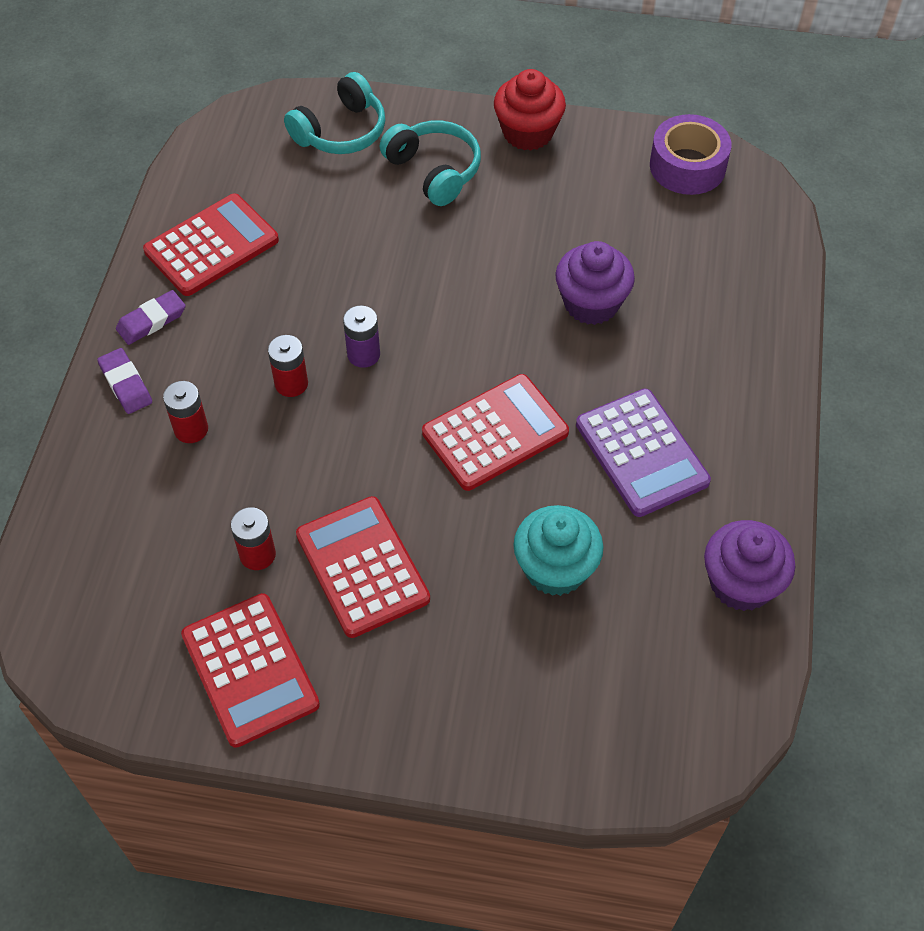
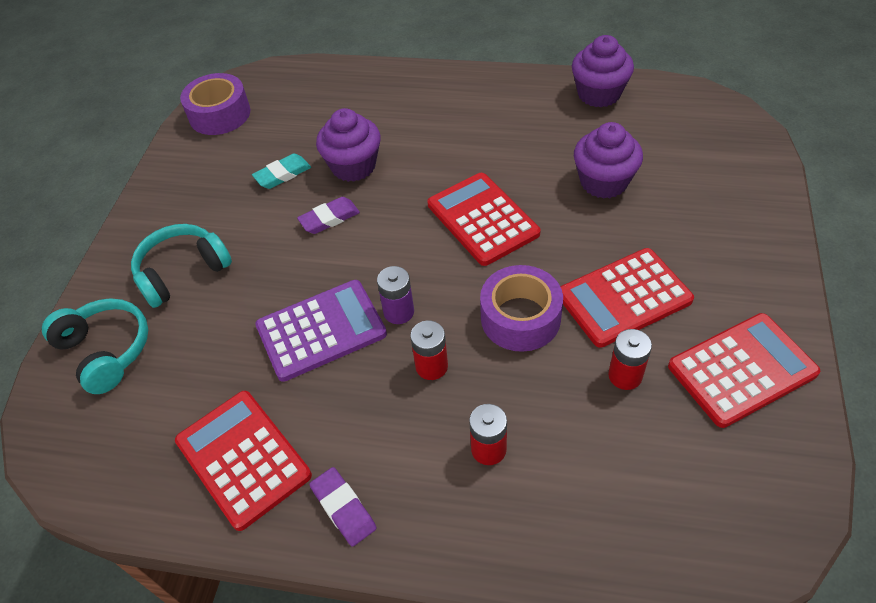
camera: 85 degrees left, 5 degrees down
purple eraser [97,348,152,414] -> purple eraser moved to [297,197,360,234]
red cupcake [494,69,566,151] -> none
turquoise cupcake [513,505,604,596] -> purple cupcake [574,122,643,199]
purple calculator [576,389,711,517] -> purple calculator moved to [255,280,387,382]
none -> turquoise eraser [252,153,311,189]
none -> purple tape [480,265,563,352]

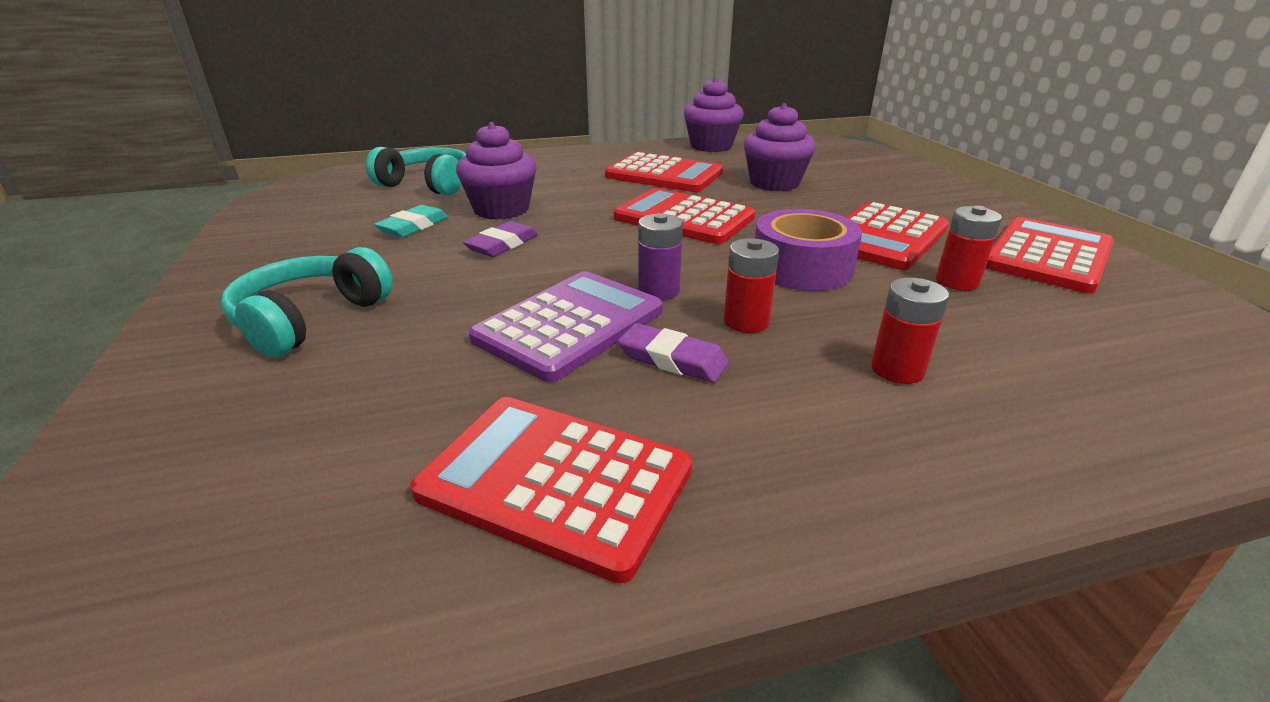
camera: 30 degrees left, 20 degrees down
turquoise headphones [42,298,148,394] -> turquoise headphones moved to [366,147,466,195]
purple tape [180,73,250,135] -> none
purple eraser [309,467,377,547] -> purple eraser moved to [618,323,729,383]
none -> red calculator [605,152,723,192]

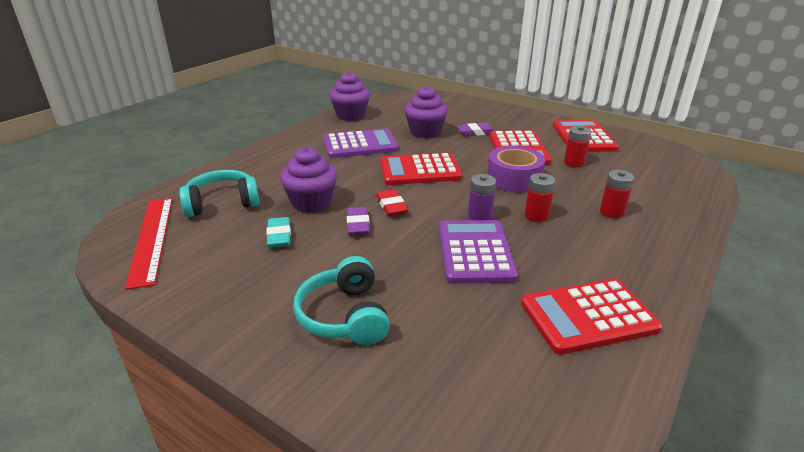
camera: 40 degrees left, 0 degrees up
red calculator [605,152,723,192] -> purple calculator [323,128,399,158]
purple eraser [618,323,729,383] -> purple eraser moved to [457,123,495,136]
none -> red ruler [125,198,172,290]
none -> red eraser [376,189,408,216]

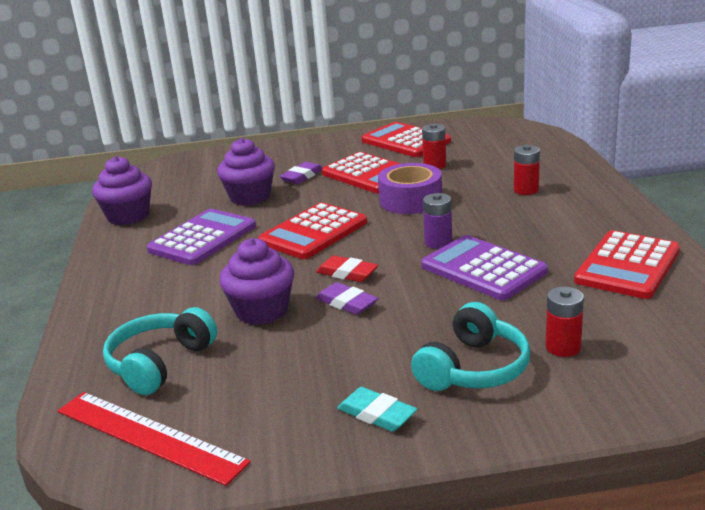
camera: 40 degrees left, 5 degrees down
turquoise eraser [266,217,291,248] -> turquoise eraser moved to [337,387,417,432]
turquoise headphones [293,256,390,345] -> turquoise headphones turned 90 degrees counterclockwise [411,302,530,391]
red battery [525,173,555,222] -> red battery moved to [545,287,584,357]

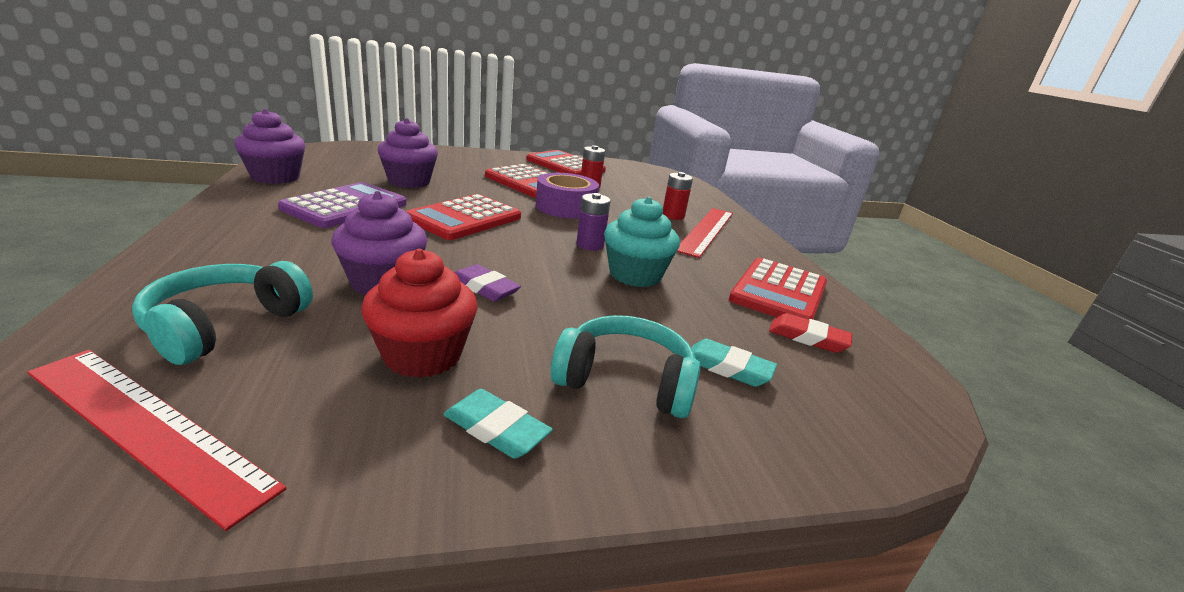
camera: 10 degrees left, 0 degrees up
purple eraser [280,162,322,184] -> none
red eraser [316,256,378,282] -> red eraser moved to [769,313,852,353]
turquoise headphones [411,302,530,391] -> turquoise headphones turned 105 degrees counterclockwise [551,315,701,418]
purple calculator [421,235,548,300] -> turquoise cupcake [604,197,680,287]
red battery [545,287,584,357] -> turquoise eraser [691,339,777,387]
none -> red cupcake [361,249,477,378]
none -> red ruler [677,208,733,258]

